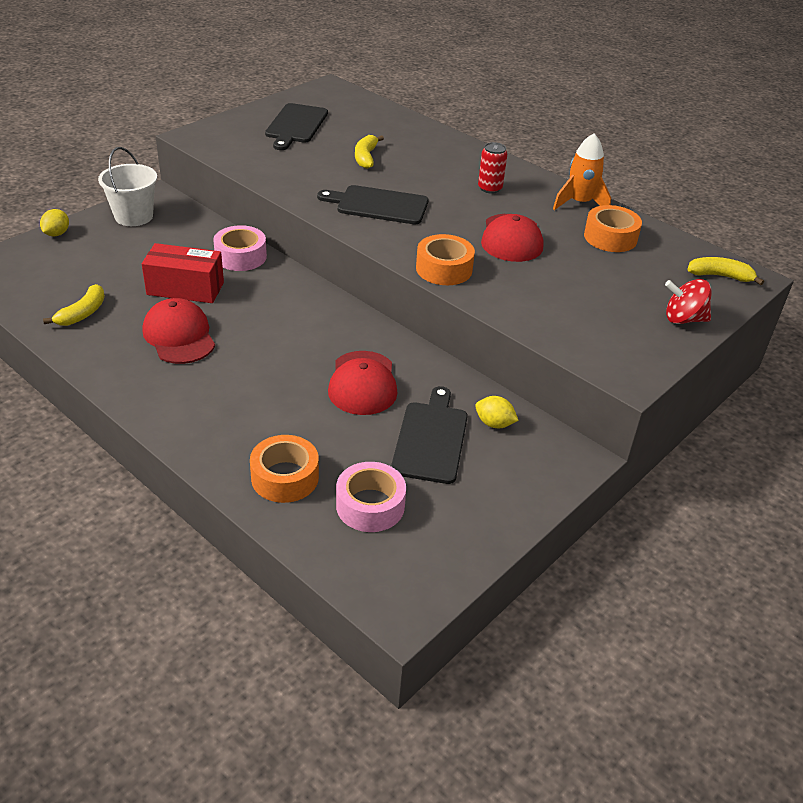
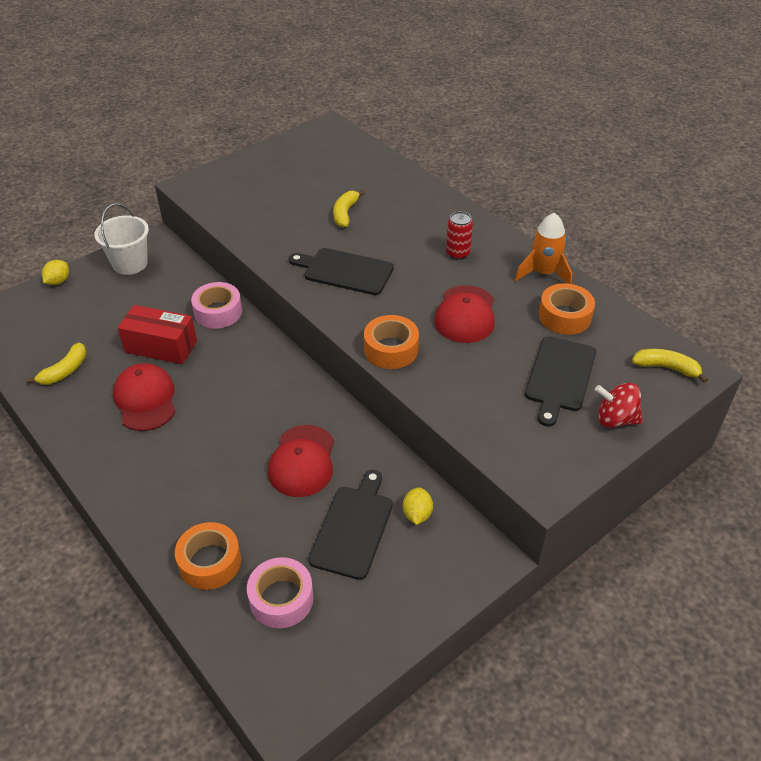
camera: 10 degrees right, 5 degrees up
black cutting board [265,103,328,150] -> black cutting board moved to [525,336,596,427]
yellow lemon [475,396,519,428] -> yellow lemon turned 60 degrees clockwise [403,487,433,525]

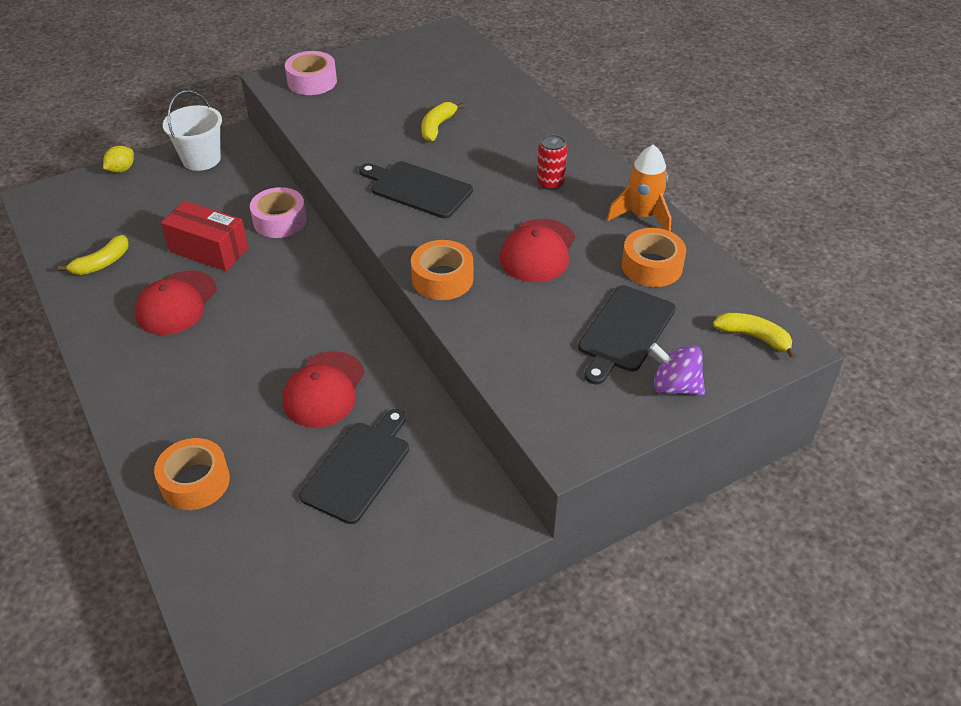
camera: 10 degrees right, 0 degrees up
red cap [113,363,175,431] -> red cap turned 150 degrees counterclockwise [135,271,217,335]
pink tape [247,557,314,628] -> pink tape moved to [285,51,337,95]
yellow lemon [403,487,433,525] -> none
red spinning top [595,383,643,428] -> purple spinning top [650,343,705,395]

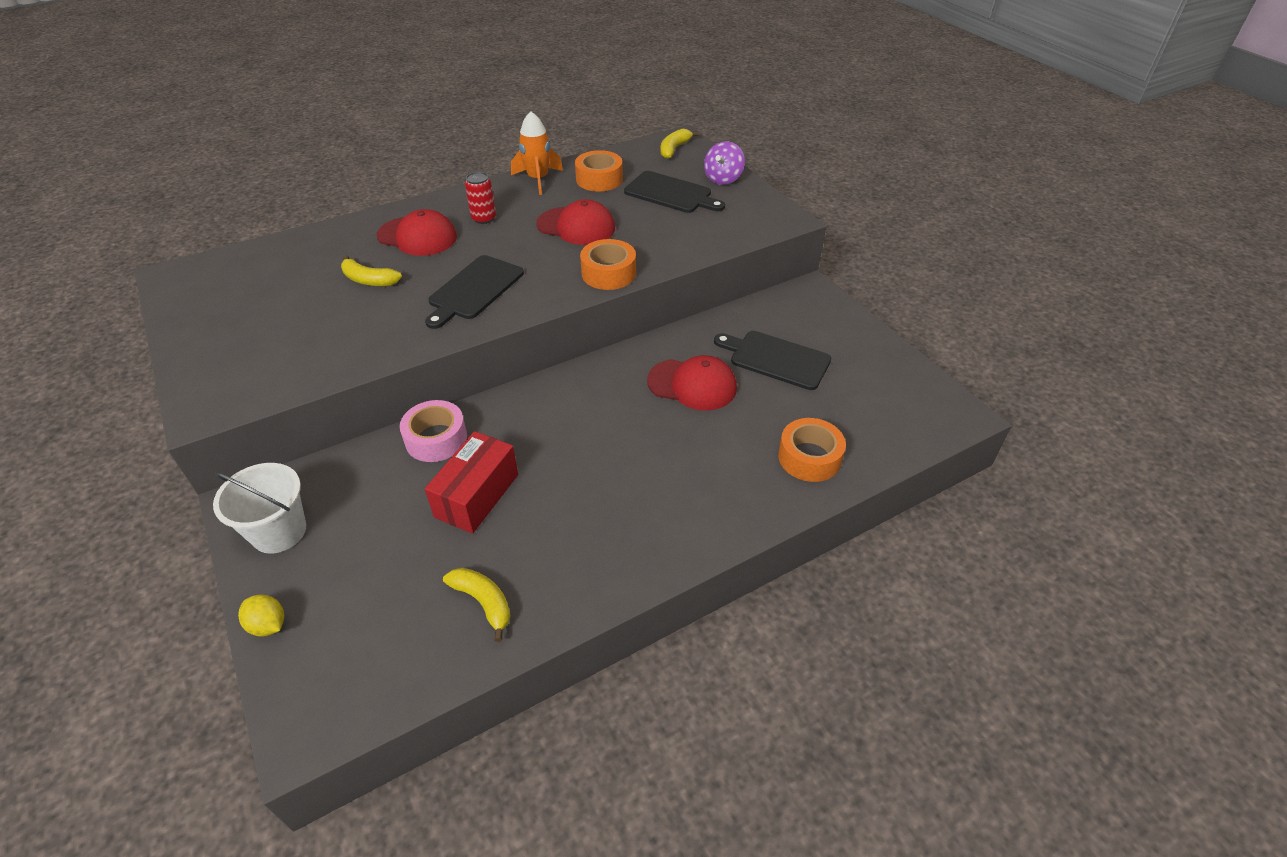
camera: 90 degrees left, 0 degrees up
red cap [135,271,217,335] -> red cap moved to [377,209,457,256]
pink tape [285,51,337,95] -> none

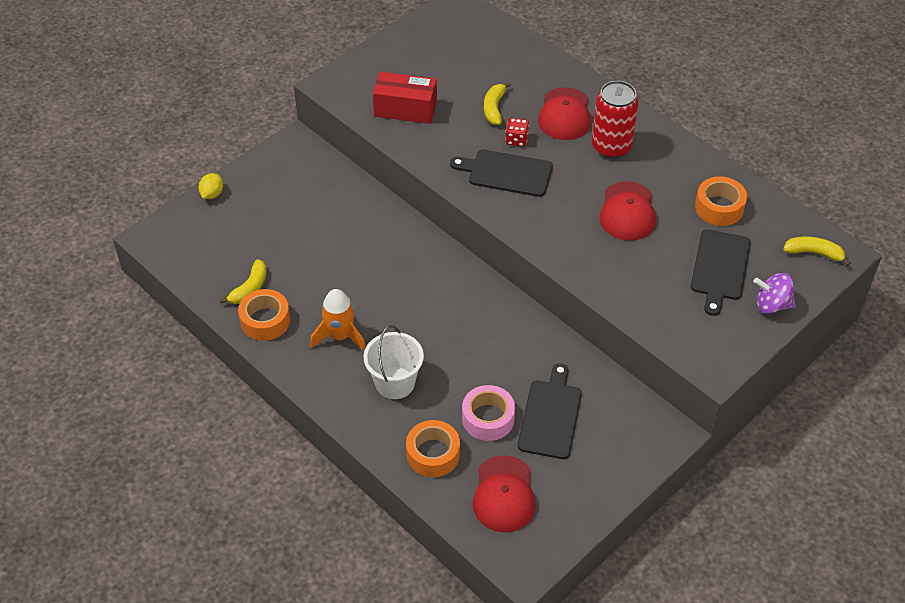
camera: 75 degrees right, 5 degrees up
white bucket [213,463,306,554] -> white bucket moved to [364,325,424,399]
pink tape [400,400,467,462] -> pink tape moved to [462,385,515,441]
red box [425,431,518,534] -> red box moved to [373,72,437,124]
red can [465,172,496,224] -> red can [592,81,639,158], size x1.73
orange rocket [511,111,563,195] -> orange rocket moved to [310,289,366,351]
orange tape [580,239,636,290] -> orange tape moved to [238,289,290,341]
red cap [647,355,737,411] -> red cap moved to [472,455,536,532]
none -> red dice [505,118,529,147]

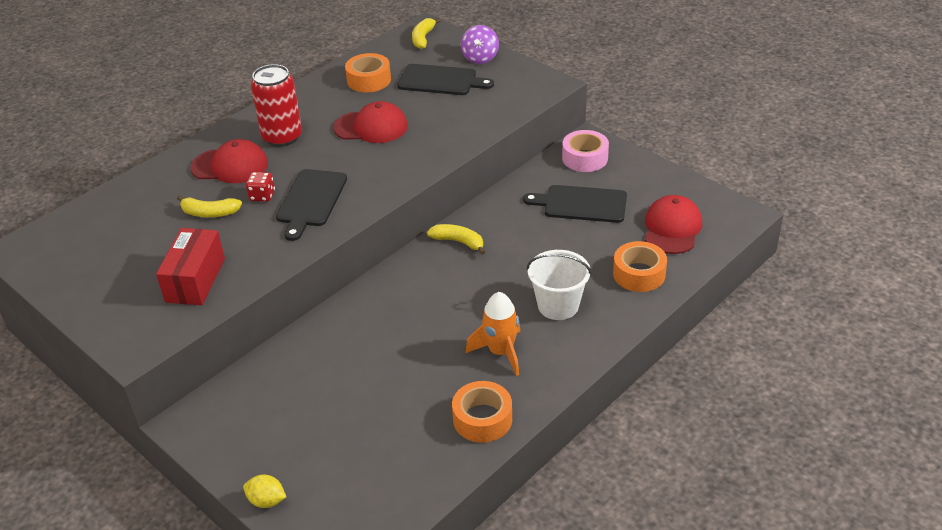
camera: 90 degrees left, 10 degrees down
yellow banana [220,259,267,304] -> yellow banana moved to [427,224,485,255]
pink tape [462,385,515,441] -> pink tape moved to [562,130,609,172]
red cap [472,455,536,532] -> red cap turned 75 degrees counterclockwise [645,195,702,254]

